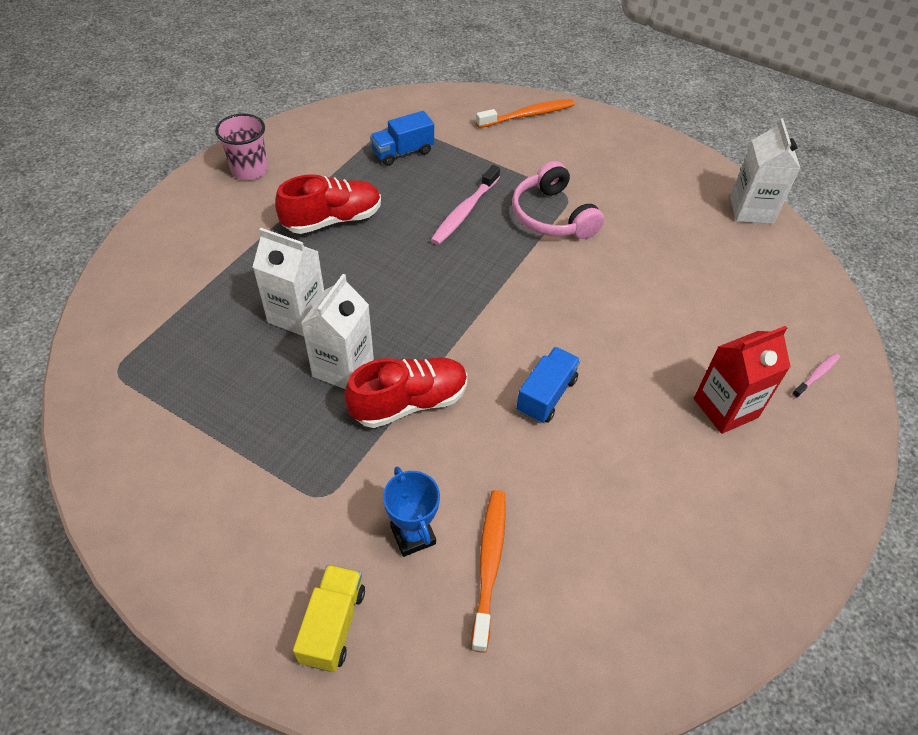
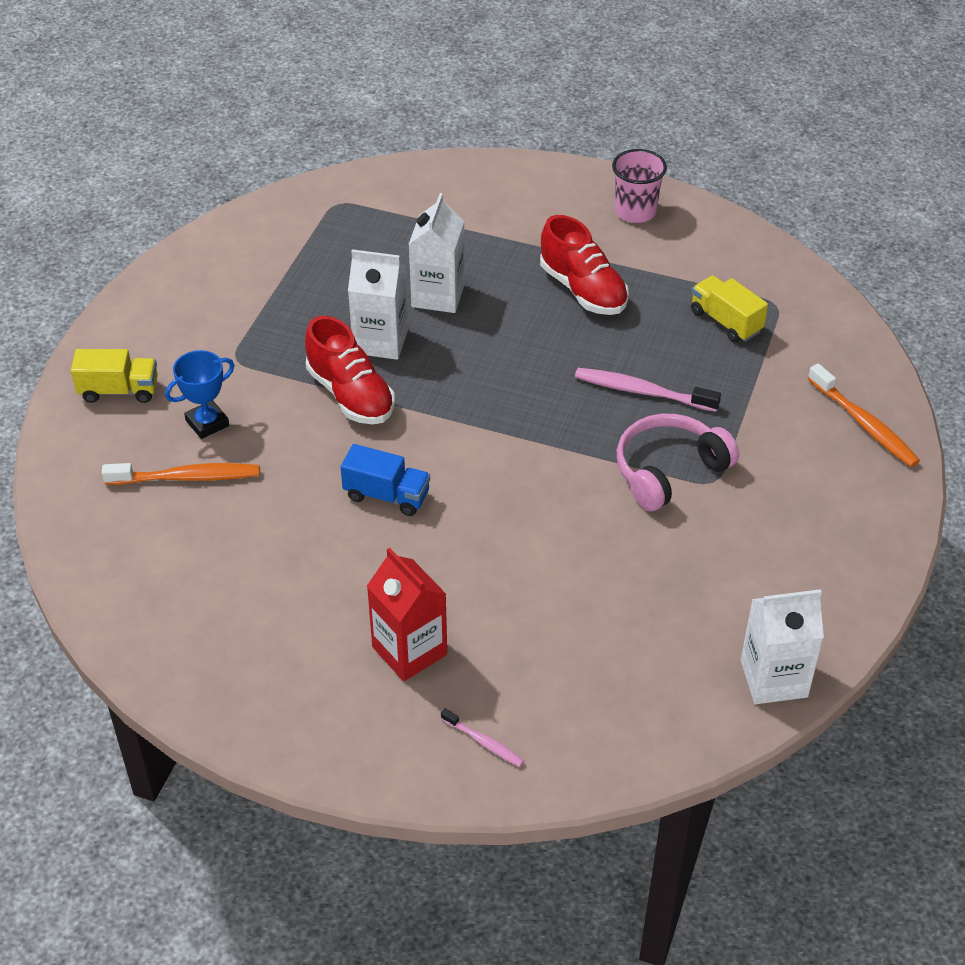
camera: 80 degrees right, 5 degrees down
blue truck [370,111,434,166] -> yellow truck [691,275,768,343]

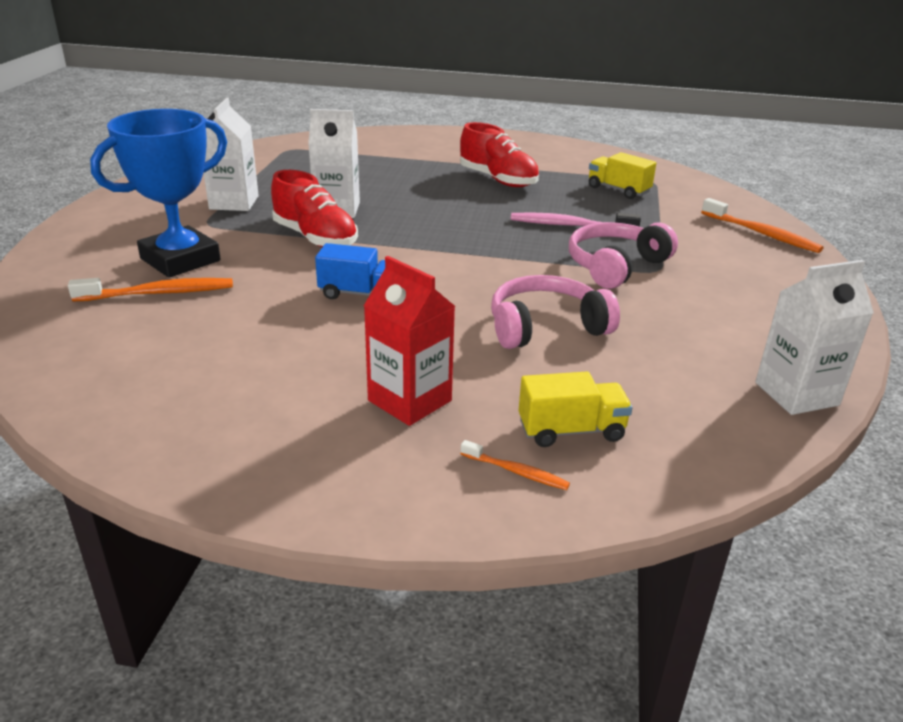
camera: 10 degrees left, 15 degrees down
yellow truck [71,349,158,403] -> yellow truck moved to [518,371,632,447]
blue trophy [165,350,235,439] -> blue trophy [90,109,227,278], size x1.87
white carton [409,193,465,313] -> white carton moved to [204,98,259,211]
pink toothbrush [441,708,524,767] -> orange toothbrush [461,440,570,490]
pink cup [612,149,667,223] -> none
none -> pink headphones [491,275,620,349]

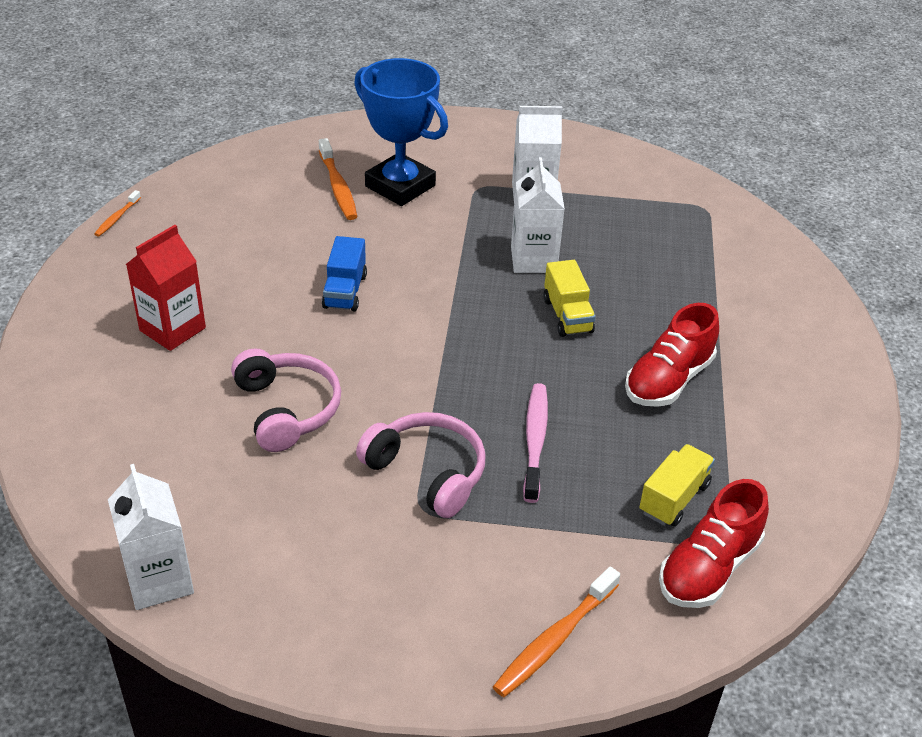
camera: 85 degrees right, 10 degrees up
red shoe [271,170,358,247] -> red shoe moved to [659,479,769,608]
orange toothbrush [461,440,570,490] -> orange toothbrush moved to [94,190,141,237]
yellow truck [518,371,632,447] -> yellow truck moved to [544,260,596,337]

